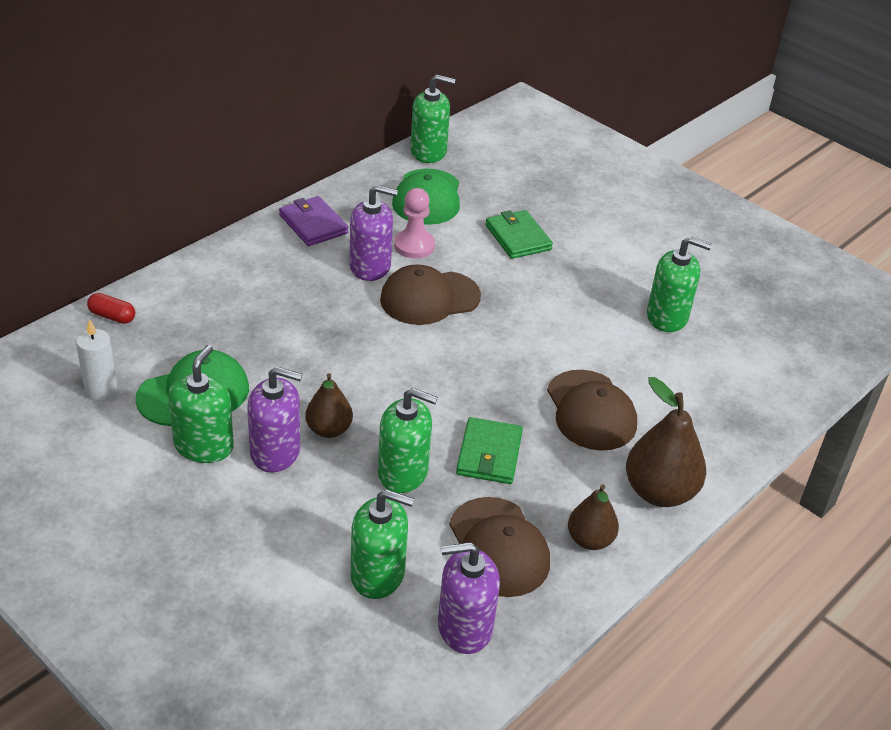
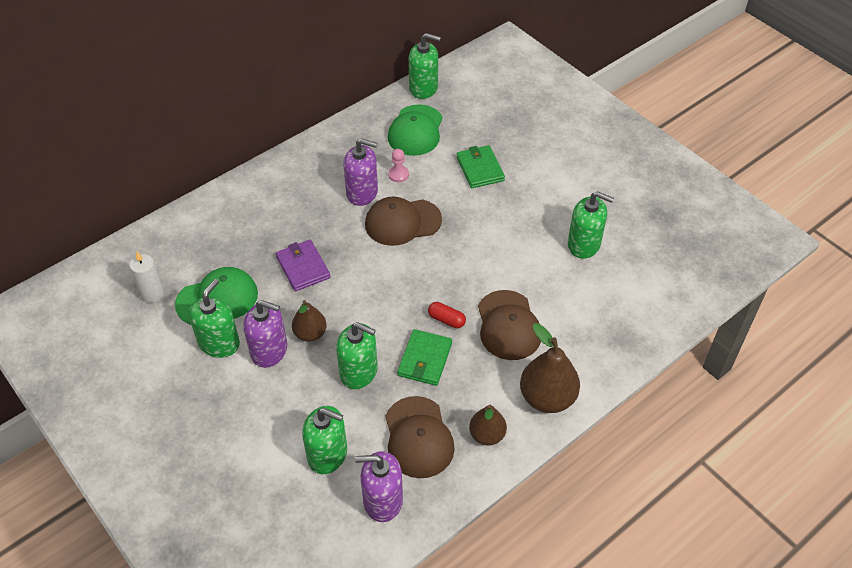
camera: 10 degrees right, 10 degrees up
red capsule [87,293,135,324] -> red capsule moved to [428,302,466,328]
purple wallet [279,196,348,246] -> purple wallet moved to [276,240,330,291]
pink pawn [394,188,435,259] -> pink pawn [388,149,409,182], size x0.66

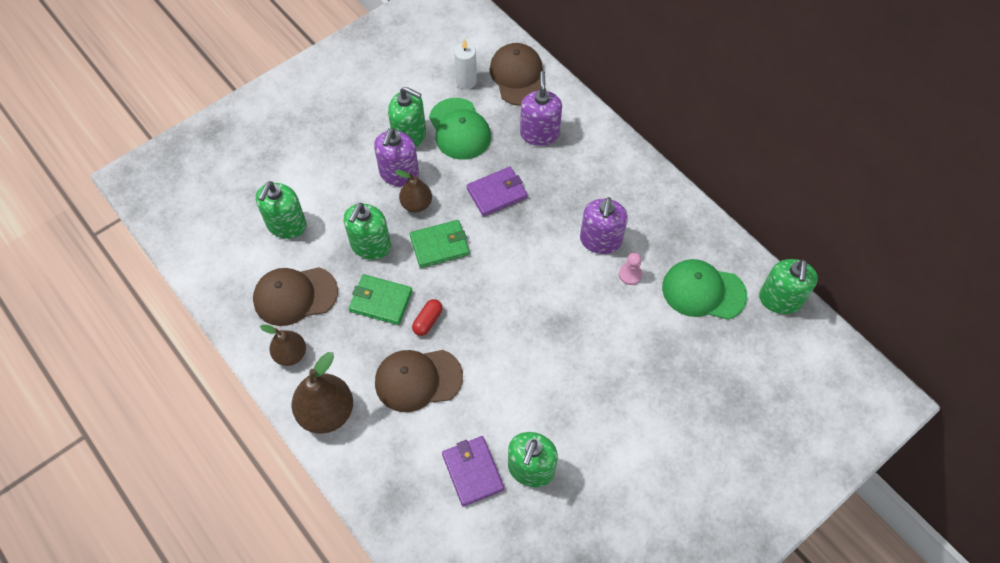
camera: 90 degrees right, 10 degrees up
purple soap dispenser [355,451,403,522] -> purple soap dispenser moved to [520,71,562,146]
brown cap [365,197,442,246] -> brown cap moved to [490,43,546,106]
green wallet [456,145,505,188] -> green wallet moved to [410,220,470,268]
none -> purple wallet [442,436,504,507]

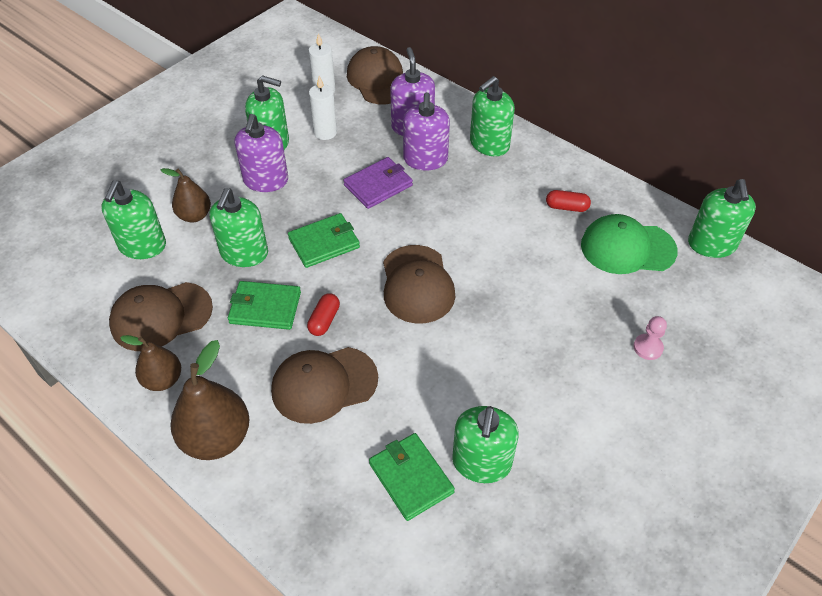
camera: 10 degrees left, 10 degrees down
brown pear [395,170,432,212] -> brown pear moved to [161,168,211,222]
green cap [429,98,491,160] -> white candle [309,76,337,140]
purple wallet [442,436,504,507] -> green wallet [369,433,455,521]
purple soap dispenser [580,197,628,254] -> purple soap dispenser moved to [403,92,450,171]
pink pawn [619,253,642,285] -> pink pawn moved to [633,316,667,360]
none -> brown cap [383,245,455,324]
none -> green soap dispenser [470,76,515,156]
none -> red capsule [546,190,591,212]

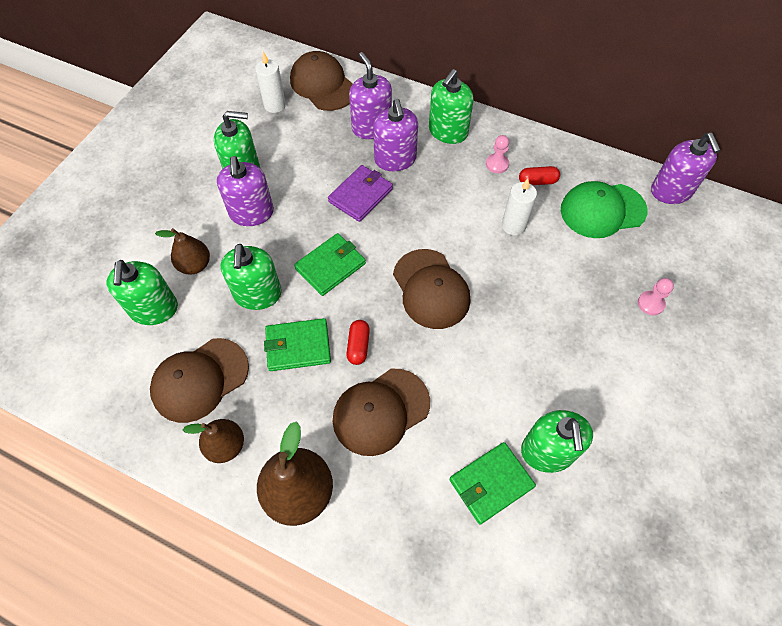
camera: 15 degrees left, 10 degrees up
white candle [309,76,337,140] -> white candle moved to [502,179,537,236]
green wallet [369,433,455,521] -> green wallet turned 75 degrees counterclockwise [450,442,536,524]
green soap dispenser [688,179,756,258] -> purple soap dispenser [651,133,721,204]
none -> pink pawn [486,135,509,173]

